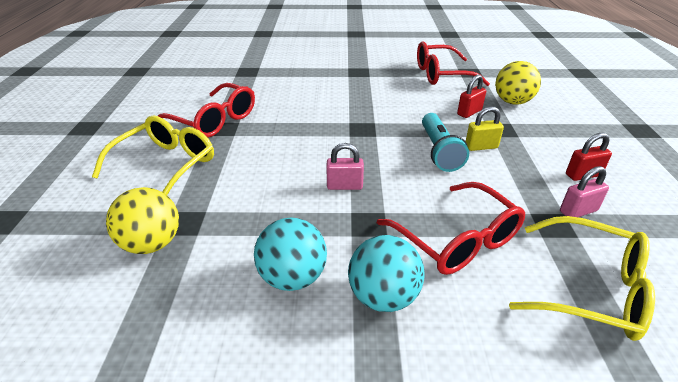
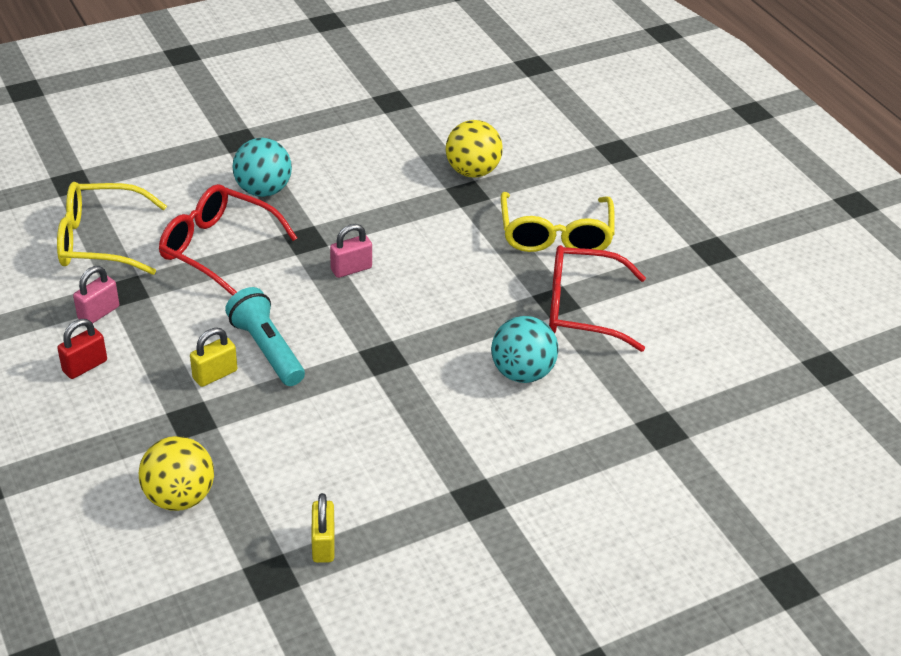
camera: 150 degrees right, 5 degrees up
turquoise ball [254,217,327,291] -> turquoise ball moved to [491,316,558,383]
red glasses [417,42,490,86] -> yellow padlock [311,493,334,563]
red padlock [457,75,486,118] -> none

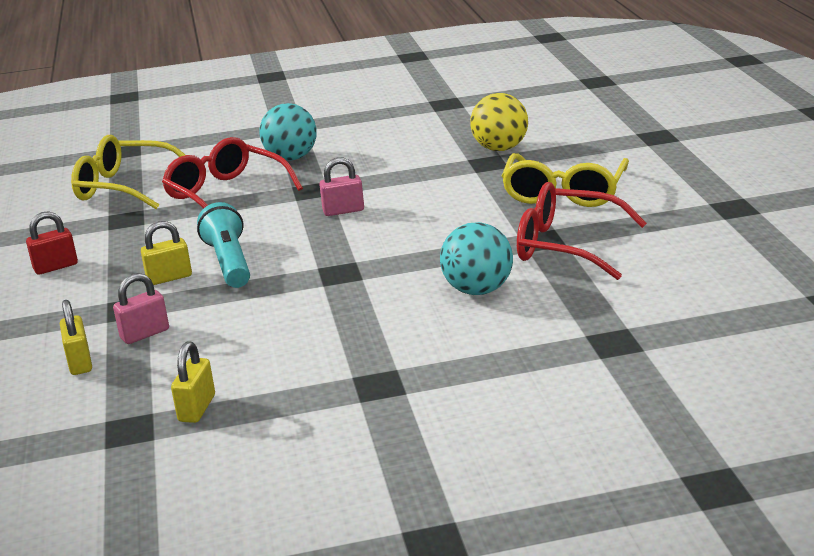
camera: 20 degrees right, 15 degrees down
pink padlock [73,266,119,323] -> pink padlock moved to [113,273,169,344]
yellow ball [139,436,214,511] -> yellow padlock [60,300,92,375]

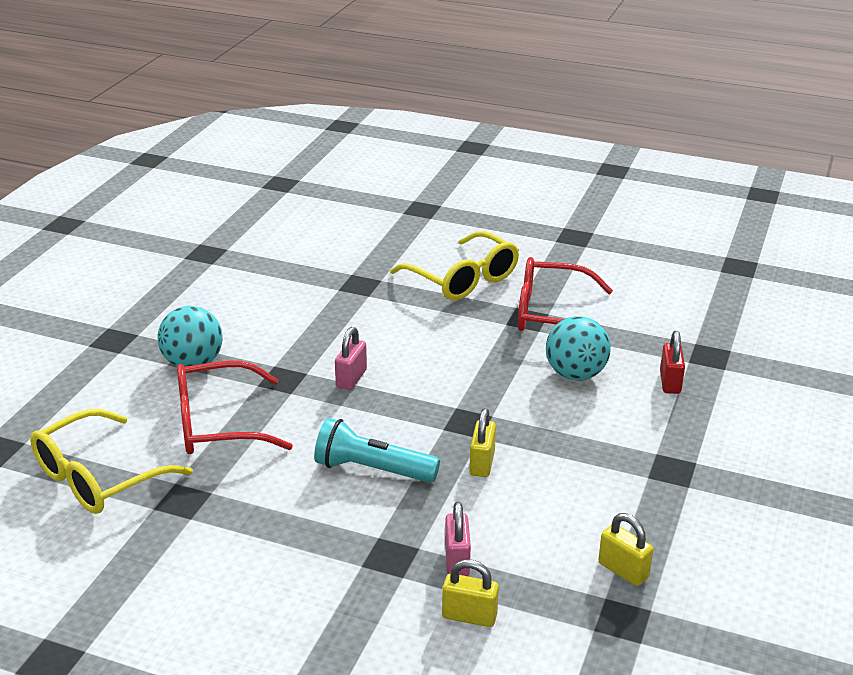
camera: 60 degrees left, 5 degrees up
red padlock [26,211,78,275] -> red padlock moved to [660,331,685,394]
yellow padlock [141,221,192,285] -> yellow padlock moved to [469,408,496,477]
yellow ball [470,93,528,151] -> none
red glasses [517,182,647,280] -> red glasses turned 45 degrees clockwise [518,257,613,331]

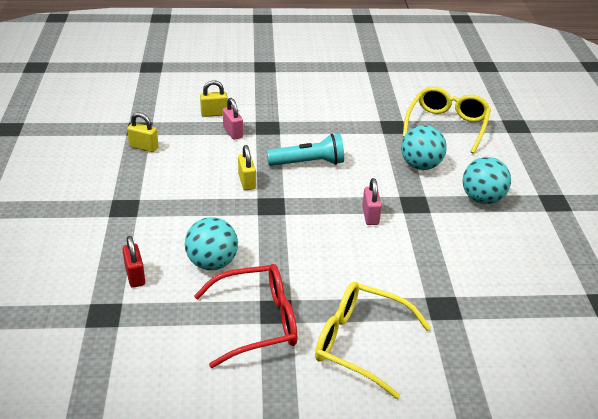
camera: 155 degrees right, 5 degrees up
red glasses [177,361,293,454] -> turquoise ball [401,125,447,170]

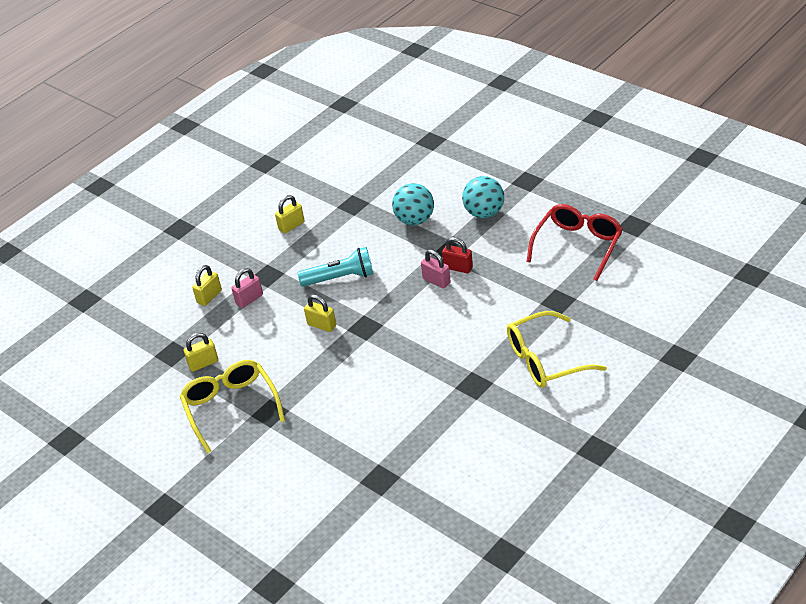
camera: 40 degrees left, 5 degrees up
red padlock [122,236,145,288] -> red padlock moved to [442,237,473,273]
turquoise ball [185,217,238,270] -> none
red glasses [194,264,297,368] -> red glasses moved to [527,204,623,281]
pink padlock [223,98,243,140] -> pink padlock turned 60 degrees counterclockwise [232,268,263,308]
turquoise flashlight [267,134,344,166] -> turquoise flashlight turned 45 degrees clockwise [298,247,374,287]
yellow glasses [403,87,491,154] -> yellow glasses moved to [180,360,285,454]
none -> yellow padlock [275,195,304,234]

